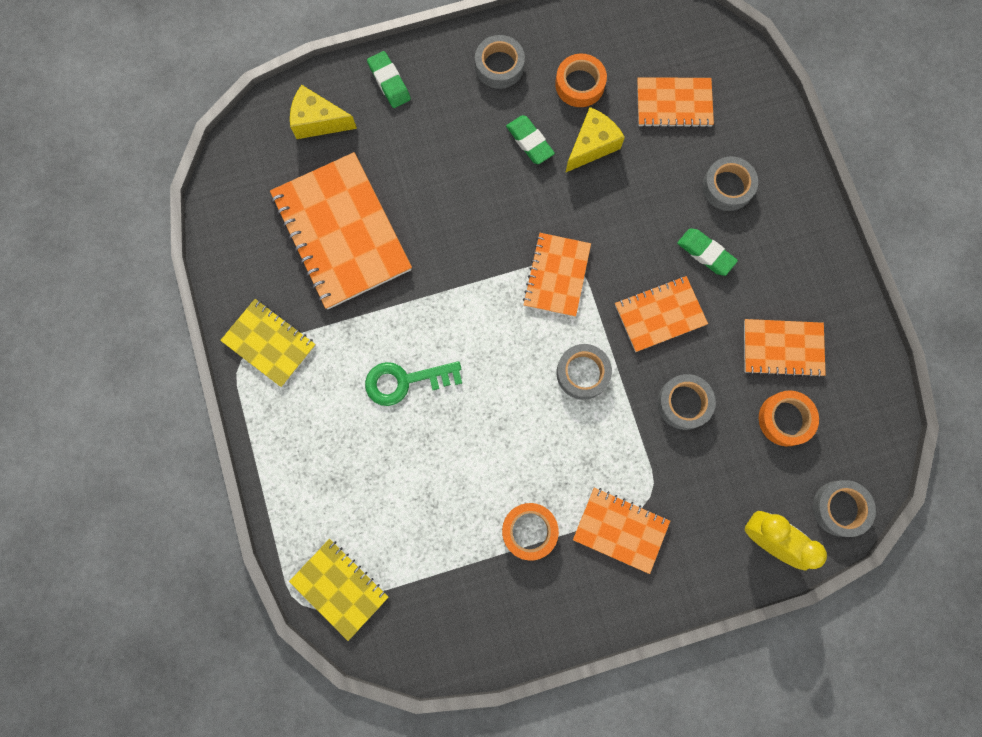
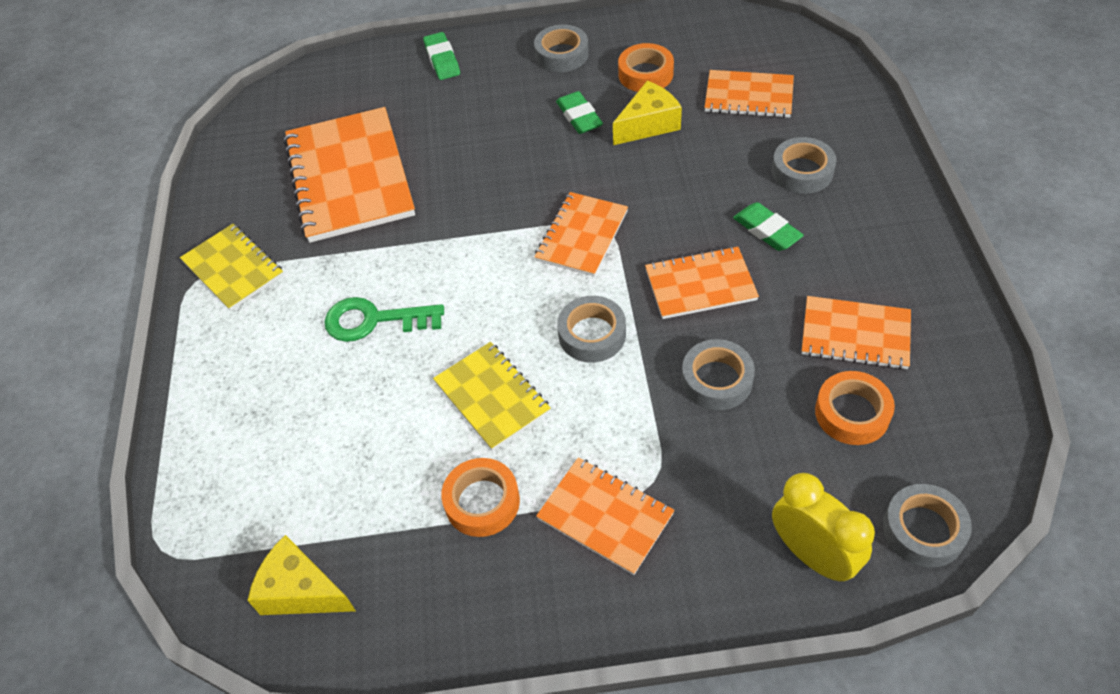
camera: 15 degrees right, 25 degrees down
yellow notebook [289,539,388,641] -> yellow notebook moved to [433,342,551,451]
yellow cheese [290,85,357,139] -> yellow cheese moved to [247,535,356,615]

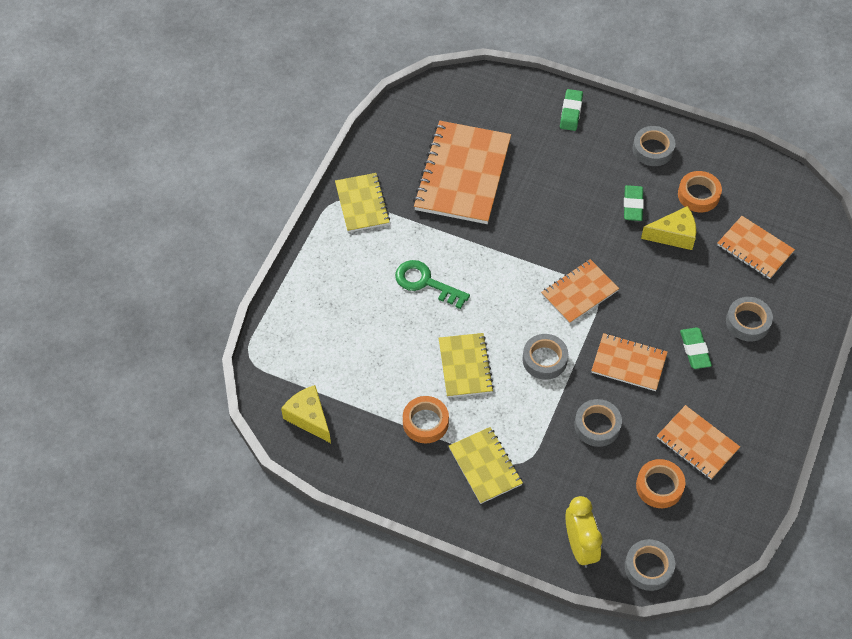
camera: 25 degrees right, 5 degrees up
orange notebook [536,457,675,575] -> yellow notebook [449,427,523,504]

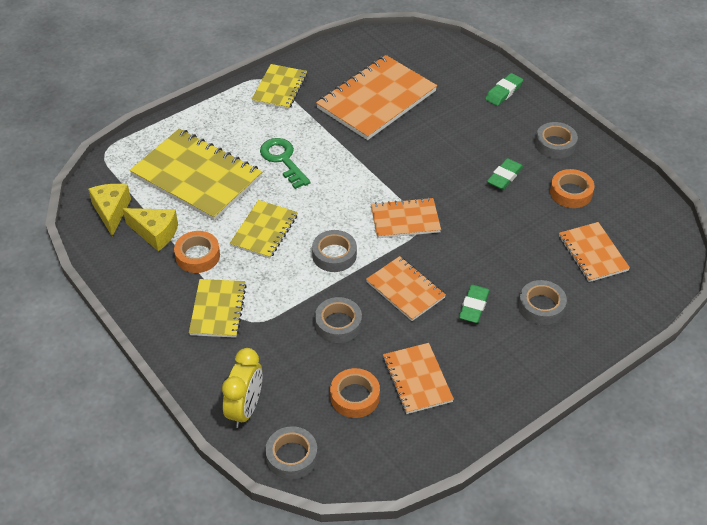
camera: 30 degrees right, 10 degrees down
yellow cheese [641,206,696,250] -> yellow cheese moved to [122,208,178,251]
none -> yellow notebook [130,129,262,221]

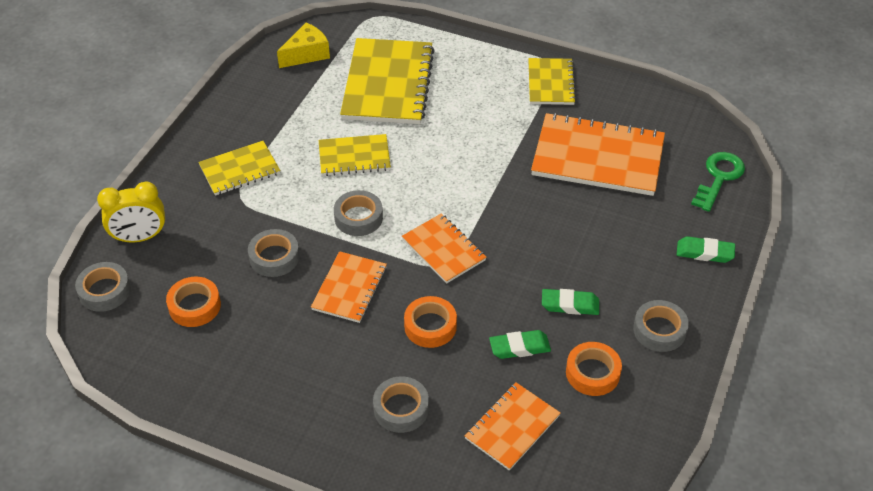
camera: 60 degrees right, 0 degrees up
yellow cheese [122,208,178,251] -> none
orange tape [174,231,220,273] -> orange tape moved to [404,296,457,348]
yellow notebook [251,64,307,109] -> yellow notebook turned 75 degrees counterclockwise [528,58,576,105]
green key [260,138,311,189] -> green key moved to [691,152,745,212]
orange notebook [383,343,454,414] -> none
green eraser [459,285,490,323] -> green eraser moved to [489,330,551,359]

